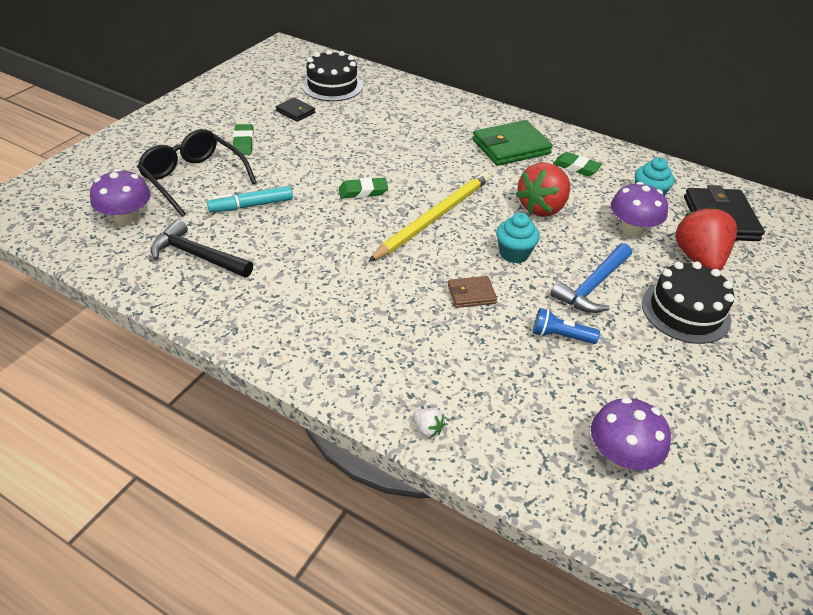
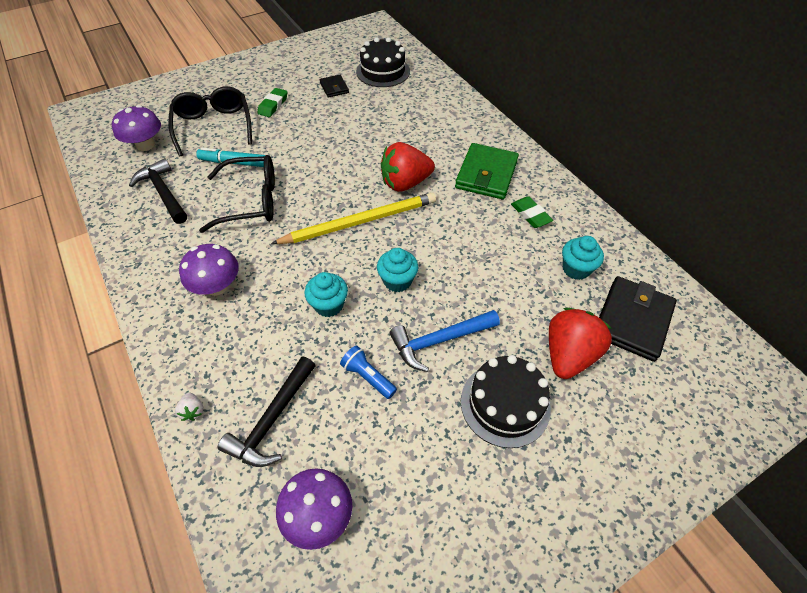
camera: 30 degrees right, 10 degrees up
green eraser [339,177,388,198] -> none
brown wallet [448,276,497,308] -> turquoise cupcake [305,272,348,317]
green wallet [472,120,553,166] -> green wallet turned 75 degrees counterclockwise [455,143,519,199]
red strawberry [516,162,570,217] -> red strawberry moved to [381,142,435,192]
purple mushroom [611,182,668,237] -> purple mushroom moved to [179,244,239,296]
none -> black glasses [199,155,275,233]
none -> black hammer [218,357,316,467]

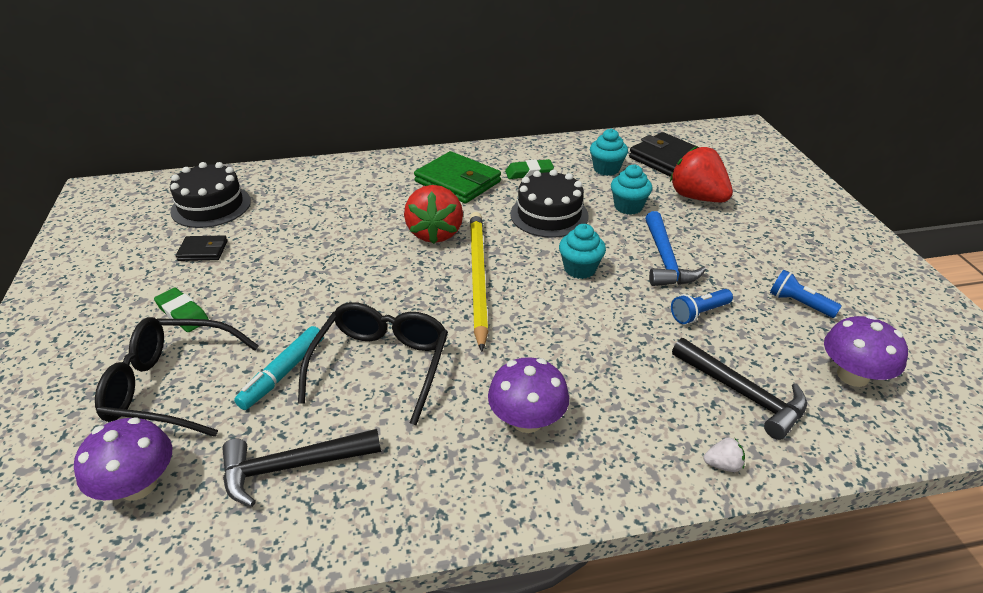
camera: 70 degrees left, 15 degrees down
turquoise cupcake [305,272,348,317] -> turquoise cupcake moved to [611,164,652,215]
black cake [461,355,551,448] -> black cake moved to [510,169,589,238]
none -> blue flashlight [770,270,842,318]

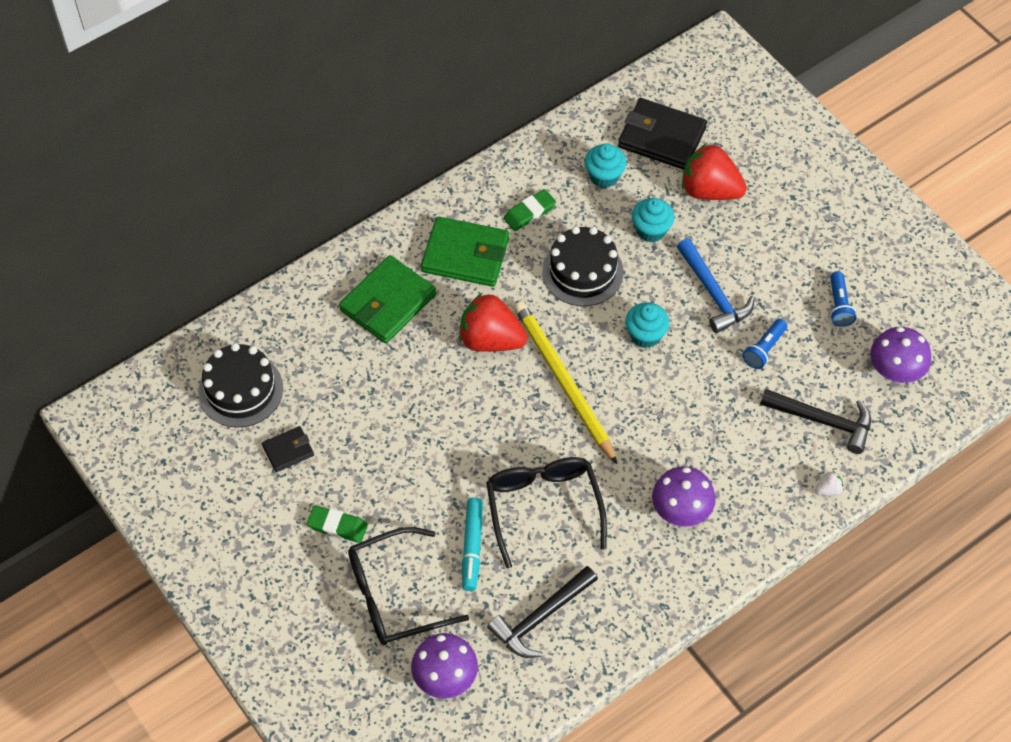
camera: 25 degrees left, 20 degrees up
red strawberry [404,185,463,244] -> red strawberry turned 135 degrees clockwise [459,293,527,352]
blue flashlight [770,270,842,318] -> blue flashlight turned 105 degrees counterclockwise [830,272,856,327]
none -> green wallet [339,255,436,343]

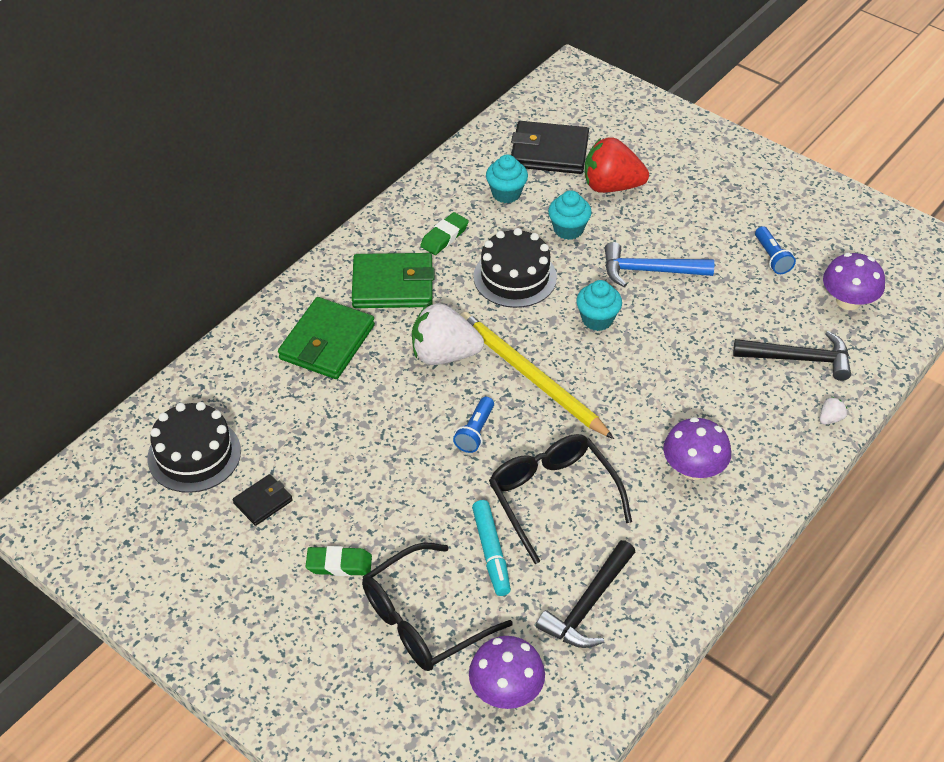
camera: 15 degrees left, 10 degrees down
red strawberry [459,293,527,352] -> white strawberry [412,303,484,365]
blue hammer [677,238,755,333] -> blue hammer turned 135 degrees clockwise [605,242,714,287]
blue flashlight [742,319,787,369] -> blue flashlight moved to [453,397,494,453]

